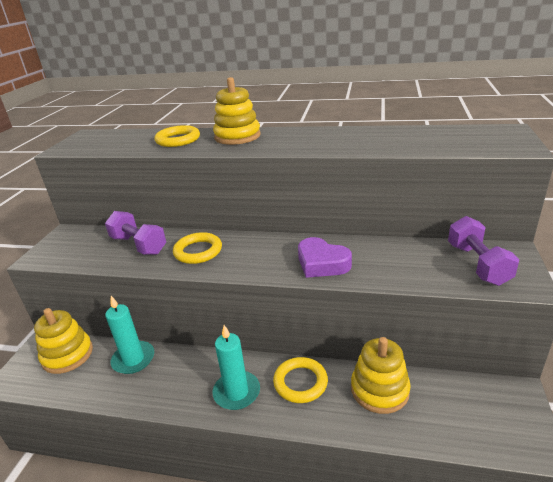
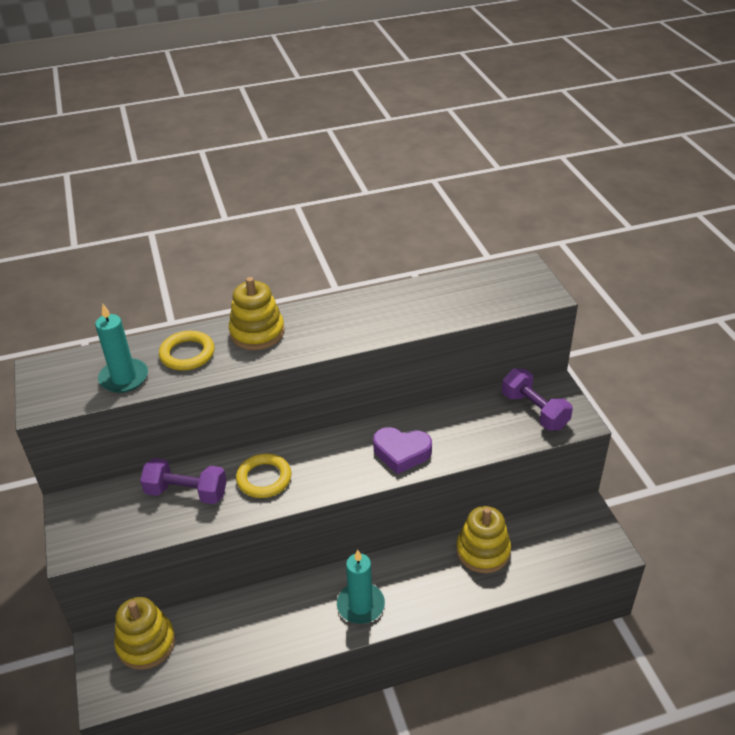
camera: 30 degrees left, 10 degrees up
turquoise candle [105,296,154,374] -> turquoise candle moved to [95,304,148,393]
yellow ring [273,357,328,403] -> none

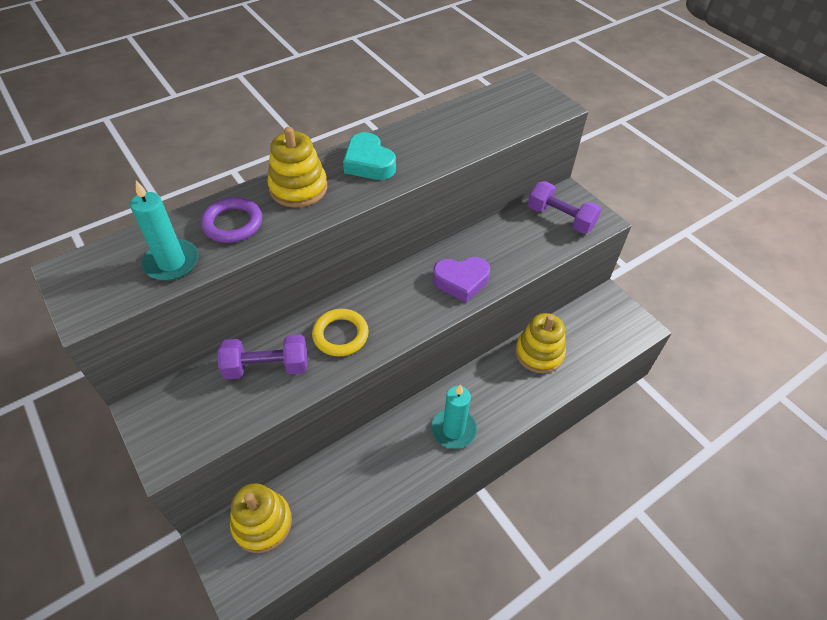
camera: 20 degrees left, 10 degrees up
yellow ring [159,331,214,371] -> purple ring [201,197,262,243]
none -> turquoise heart [343,132,396,180]

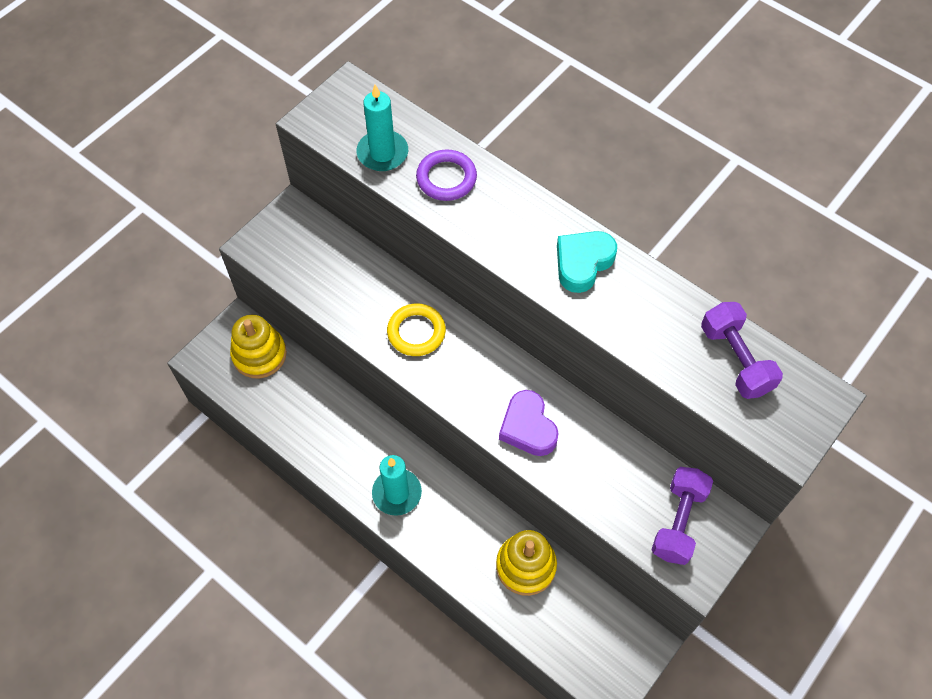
camera: 75 degrees right, 10 degrees up
purple dumbbell [218,334,307,379] -> purple dumbbell moved to [701,302,783,399]
yellow stacking toy [267,127,327,208] -> none

